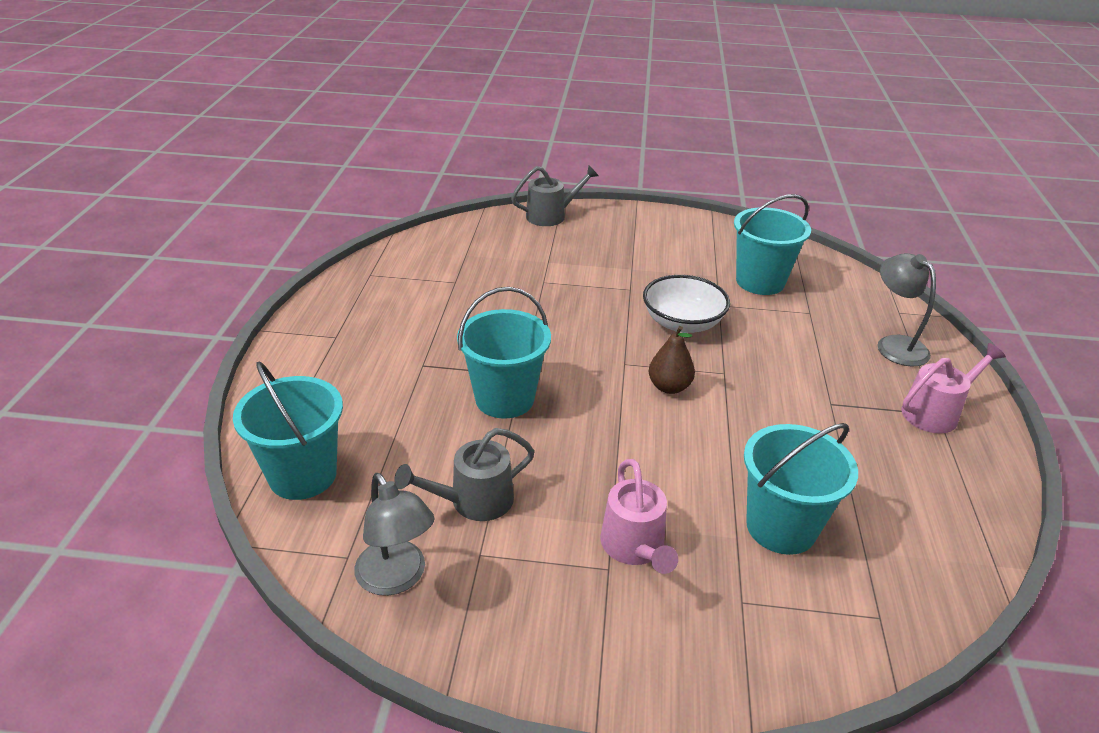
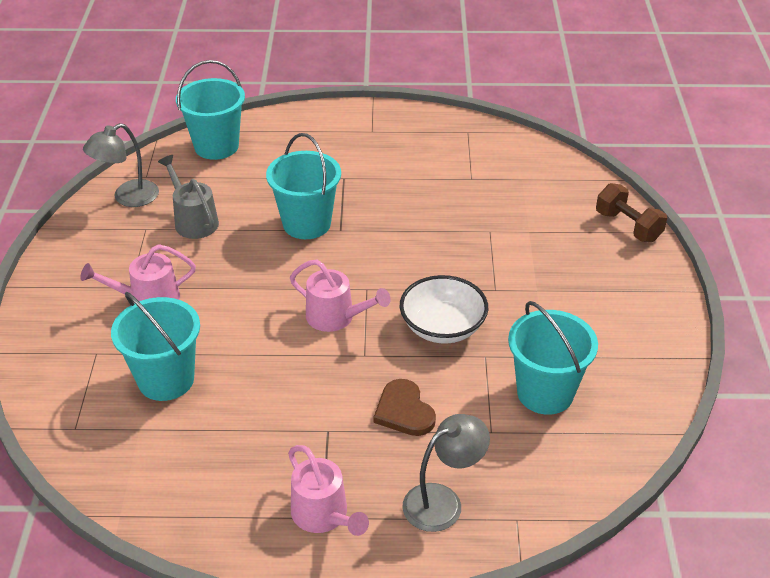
camera: 85 degrees right, 5 degrees up
grey watering can [511,165,599,226] -> brown dumbbell [596,183,667,242]
brown pear [648,326,695,394] -> pink watering can [290,260,391,332]
none -> brown heart [374,379,436,436]

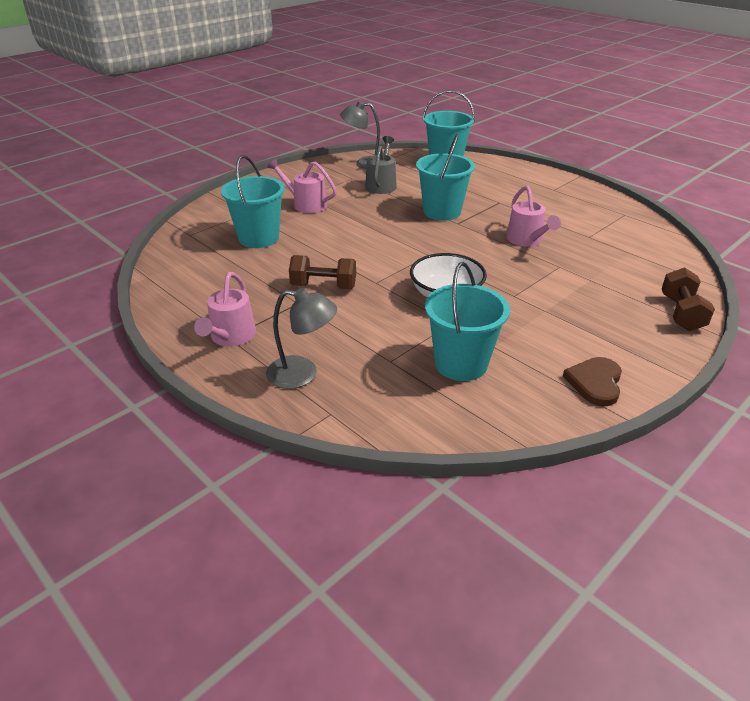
camera: 45 degrees right, 5 degrees down
pink watering can [290,260,391,332] -> pink watering can moved to [506,186,561,247]
brown heart [374,379,436,436] -> brown heart moved to [563,357,622,407]
none -> brown dumbbell [289,255,356,289]

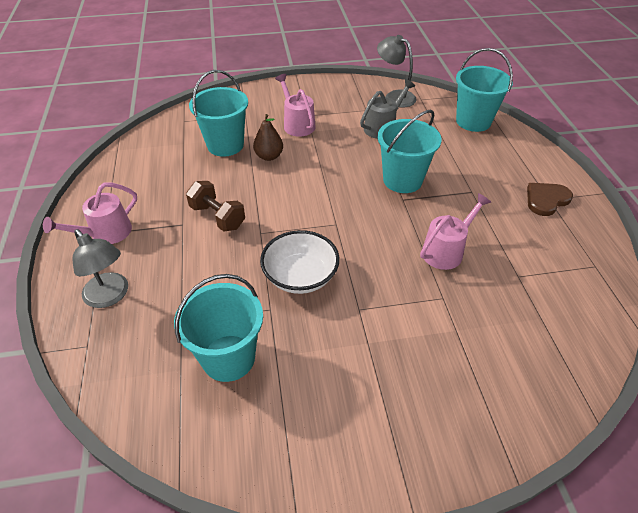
camera: 35 degrees right, 10 degrees up
pink watering can [506,186,561,247] -> pink watering can turned 150 degrees counterclockwise [420,193,491,270]
brown heart [563,357,622,407] -> brown heart moved to [527,183,573,216]
brown dumbbell [662,267,715,331] -> none
none -> brown pear [253,114,283,161]

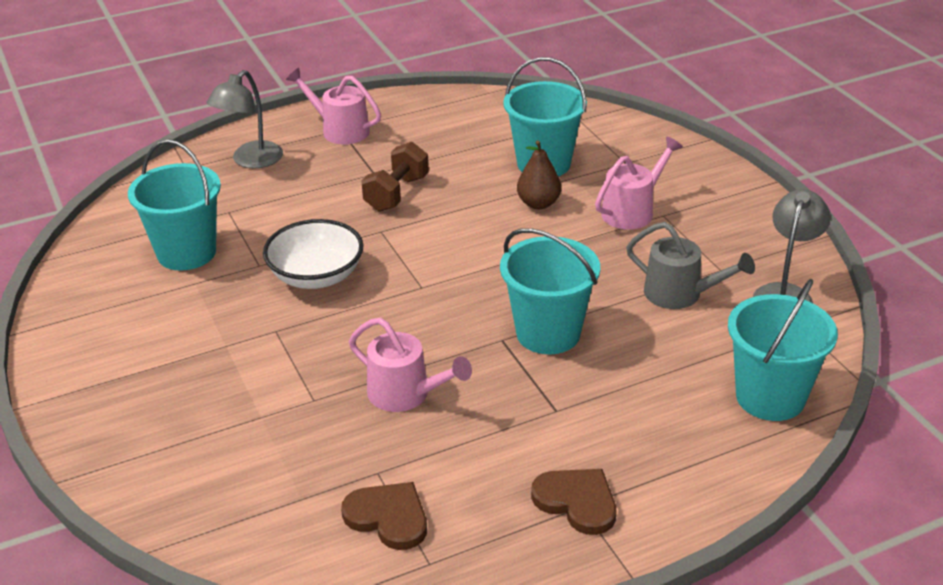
camera: 75 degrees right, 10 degrees down
none -> brown heart [341,482,427,550]

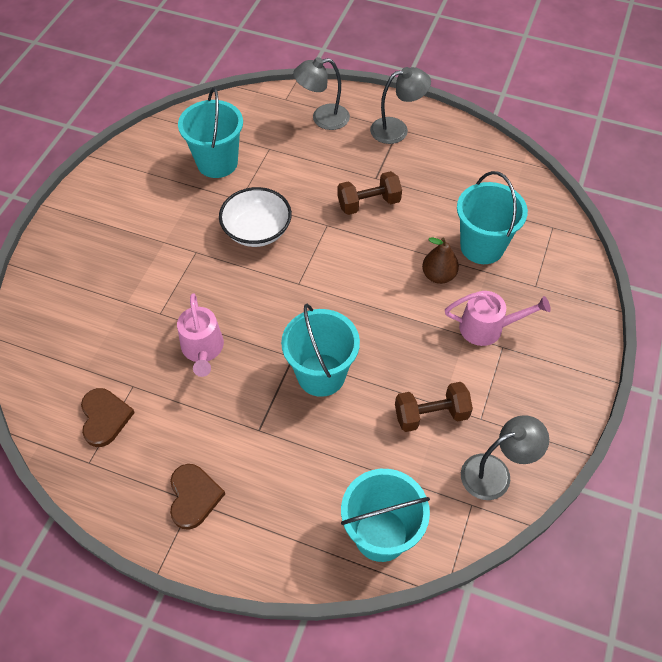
camera: 45 degrees right, 20 degrees up
pink watering can [286,68,381,145] -> grey lamp [370,67,431,144]
grey watering can [626,222,755,309] -> brown dumbbell [395,382,473,432]

